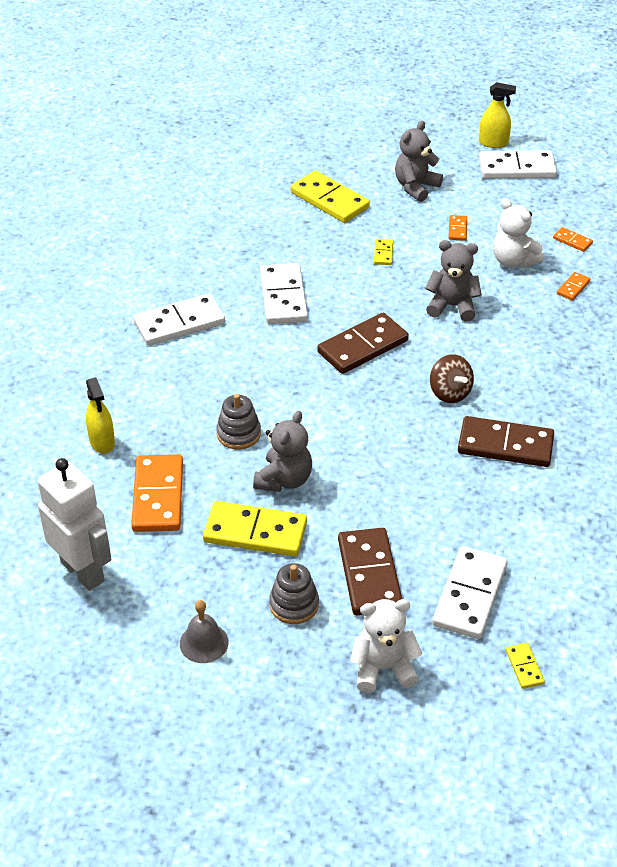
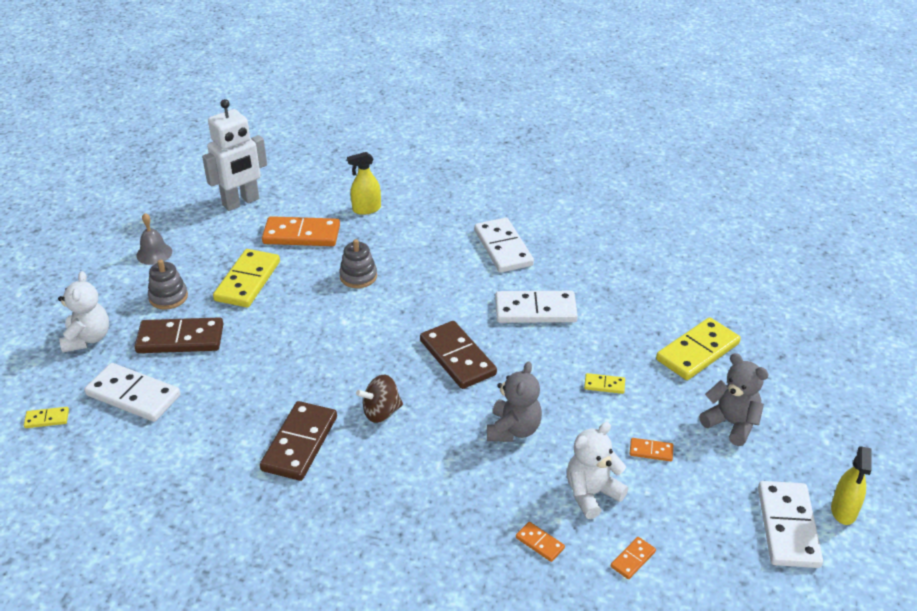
camera: 95 degrees right, 5 degrees down
grey teddy bear [253,411,312,492] -> none

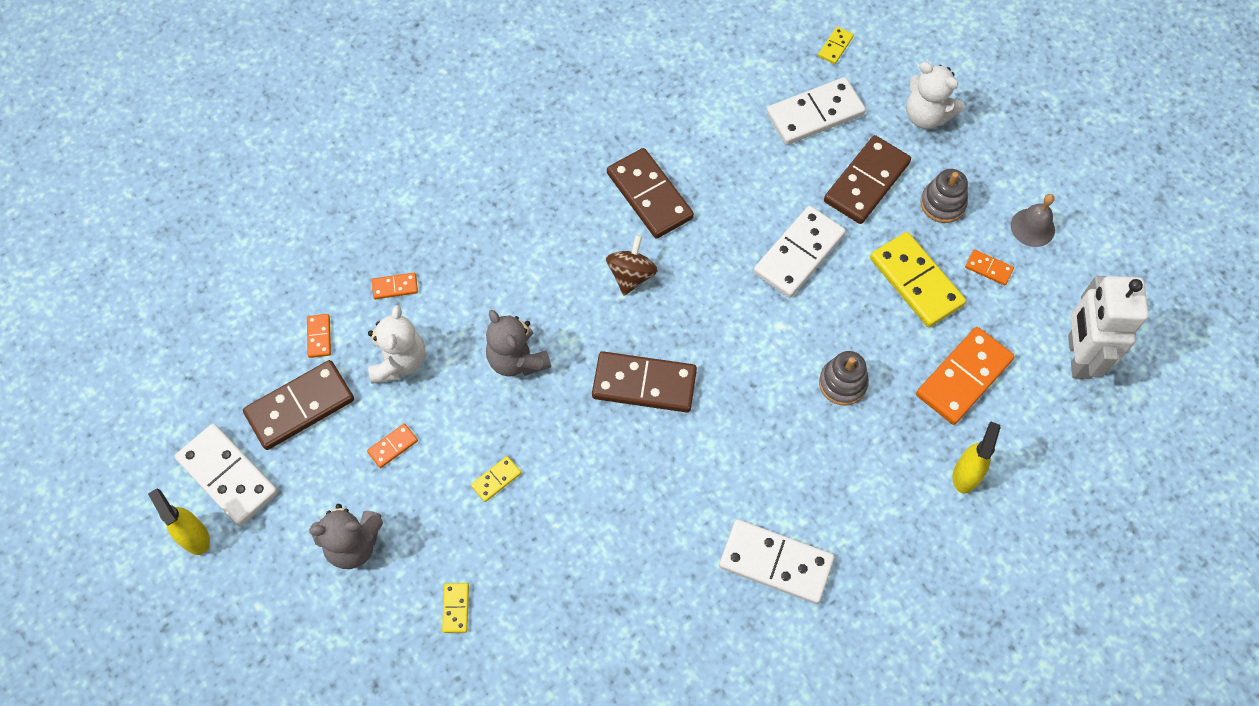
camera: 130 degrees right, 25 degrees up
white domino [495,291,578,323] -> white domino moved to [753,206,846,298]
yellow domino [656,317,741,380] -> yellow domino [442,583,469,633], size x0.46
none -> brown domino [243,360,354,450]
none -> orange domino [965,249,1014,285]

